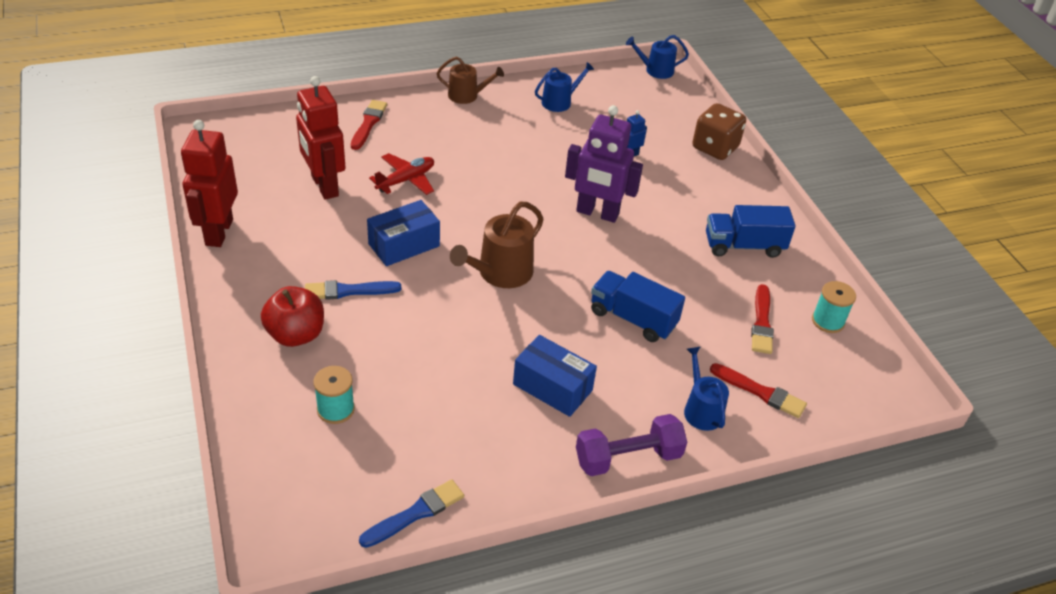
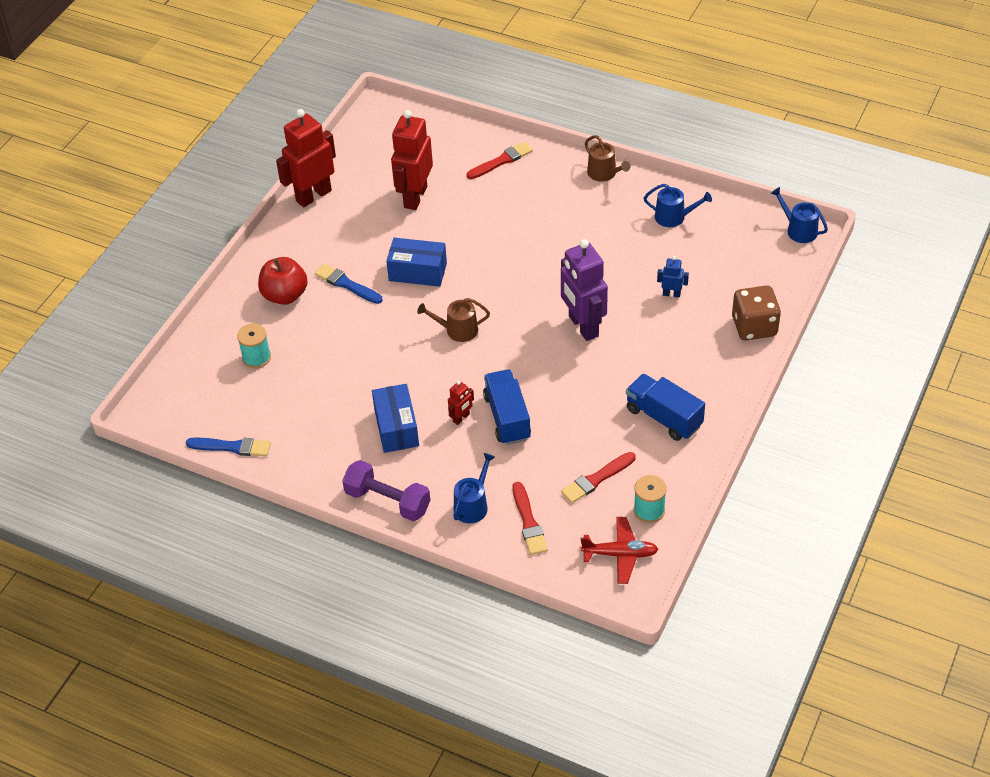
camera: 50 degrees right, 5 degrees up
red plane [369,153,434,195] -> red plane moved to [581,517,658,584]
brown watering can [450,202,543,288] -> brown watering can [417,298,490,342], size x0.65
none -> red robot [448,381,474,425]

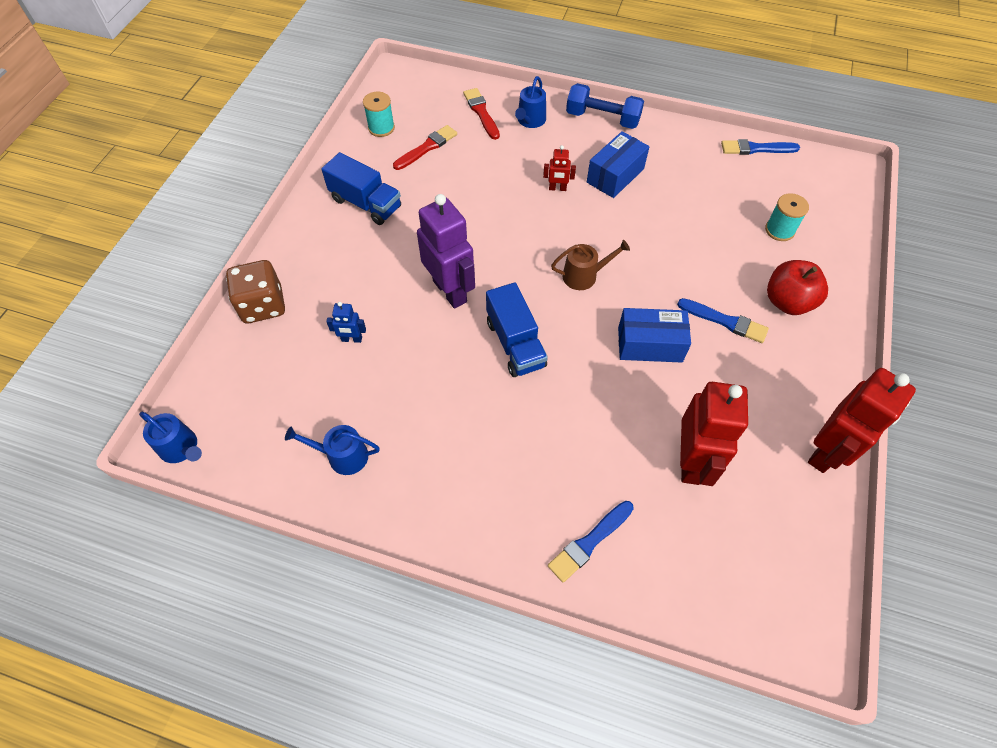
camera: 170 degrees right, 10 degrees up
purple dumbbell [342,460,430,521] -> blue dumbbell [566,83,644,129]
blue box [372,384,419,453] -> blue box turned 60 degrees clockwise [587,131,650,198]
red robot [448,381,474,425] -> red robot turned 120 degrees counterclockwise [543,145,576,191]
red brush [467,142,533,179] -> blue brush [548,501,634,583]
blue truck [483,369,531,445] -> blue truck moved to [486,282,548,377]
red plane [581,517,658,584] -> none
brown watering can [585,135,631,182] -> none

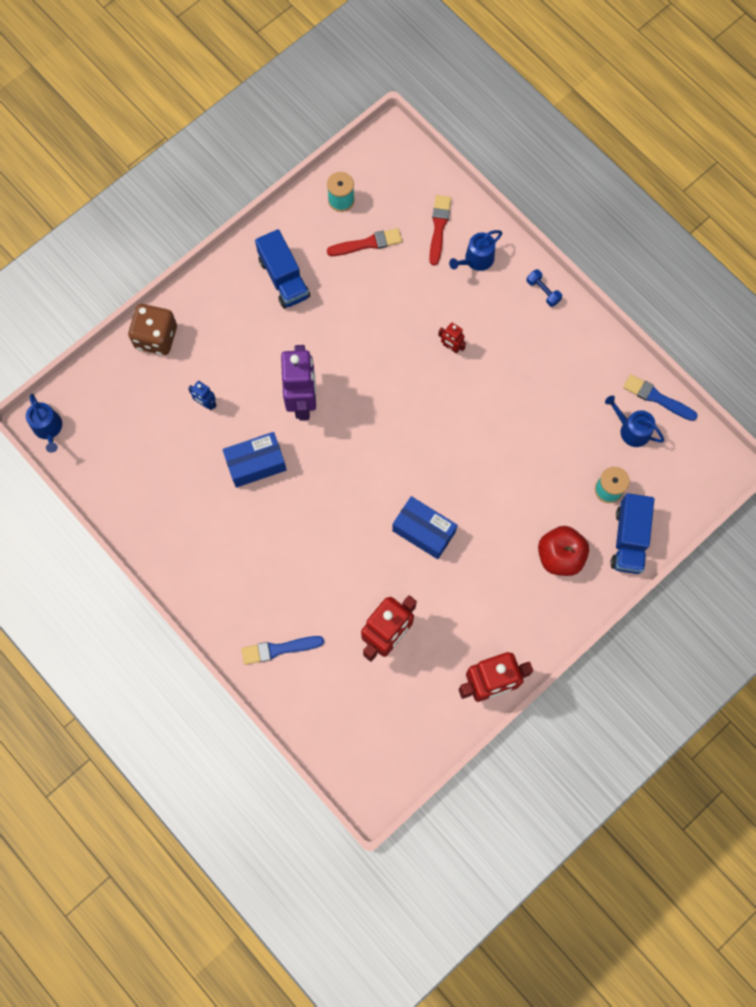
camera: 30 degrees right, 15 degrees up
blue watering can [285,425,380,475] -> blue watering can moved to [605,395,664,447]
blue truck [486,282,548,377] -> blue truck moved to [610,493,654,574]
brown watering can [551,240,630,290] -> none
blue dumbbell [566,83,644,129] -> blue dumbbell [526,269,562,307], size x0.52
blue box [587,131,650,198] -> blue box moved to [222,432,287,488]
blue brush [677,298,769,343] -> none

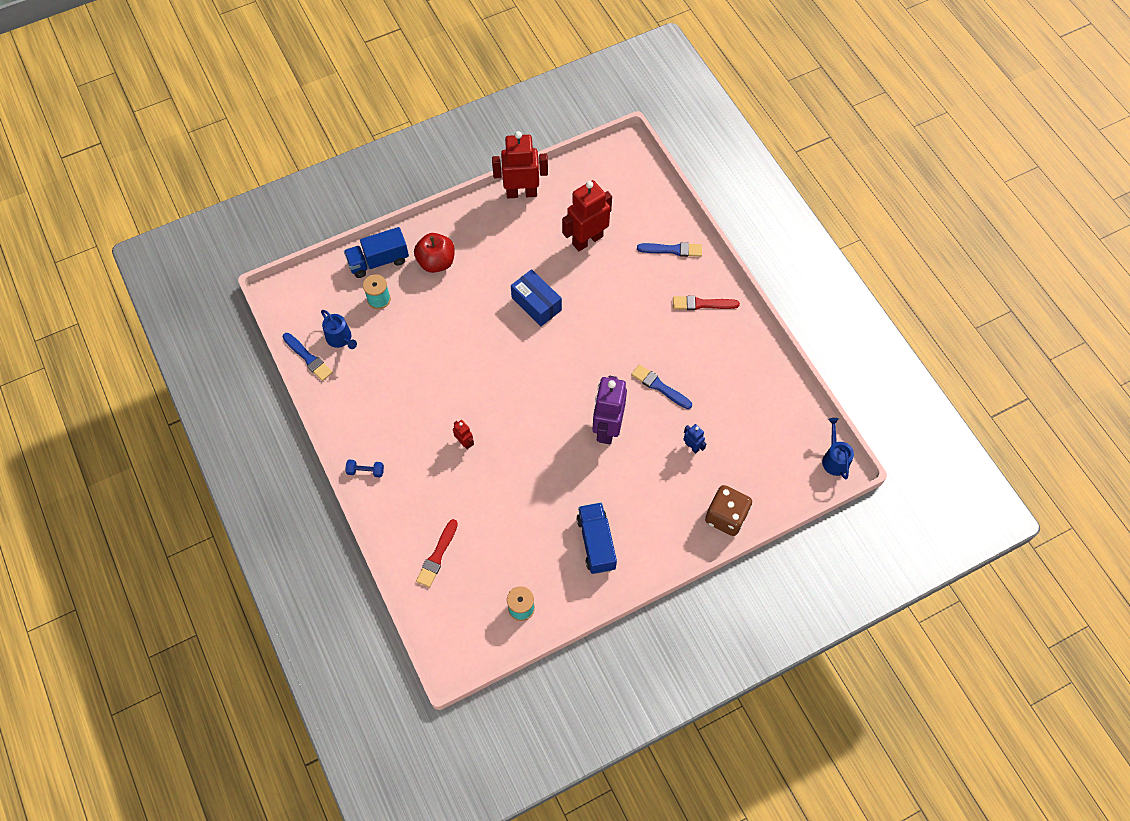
camera: 165 degrees left, 10 degrees down
blue box [222,432,287,488] -> blue brush [631,364,692,409]
red brush [327,228,402,256] -> red brush moved to [673,296,740,310]
blue watering can [449,230,502,271] -> none
blue dumbbell [526,269,562,307] -> blue dumbbell turned 60 degrees counterclockwise [345,460,384,478]
blue truck [610,493,654,574] -> blue truck turned 135 degrees counterclockwise [344,227,409,278]

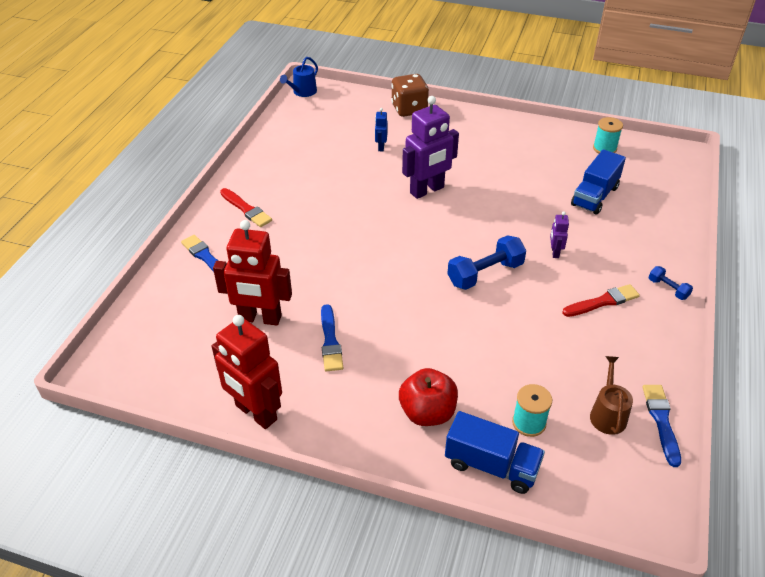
camera: 135 degrees left, 20 degrees down
blue watering can [321,310,357,349] -> brown watering can [590,356,633,435]
red brush [416,519,458,587] -> red brush moved to [562,284,640,317]
red robot [453,420,474,449] -> purple robot [550,211,569,258]
blue box [511,269,562,326] -> none
blue truck [576,502,617,574] -> blue truck moved to [571,149,626,215]
blue brush [631,364,692,409] -> blue brush moved to [321,304,343,372]
none -> blue dumbbell [447,235,526,290]

